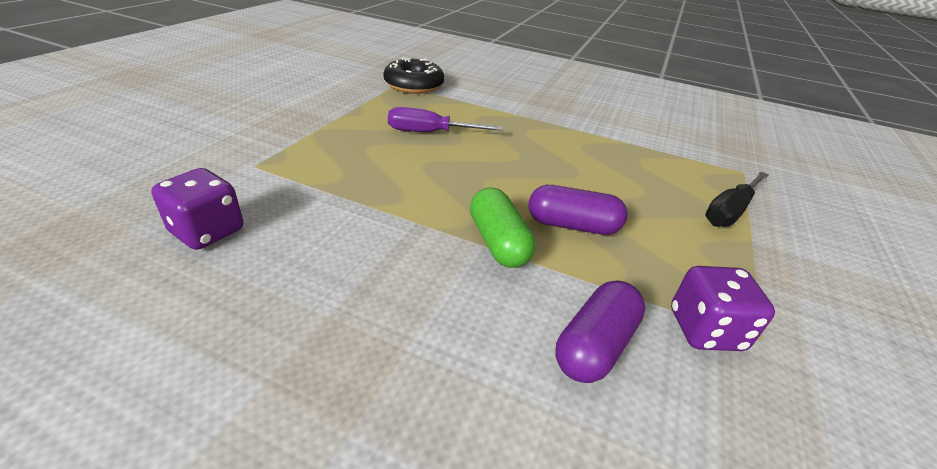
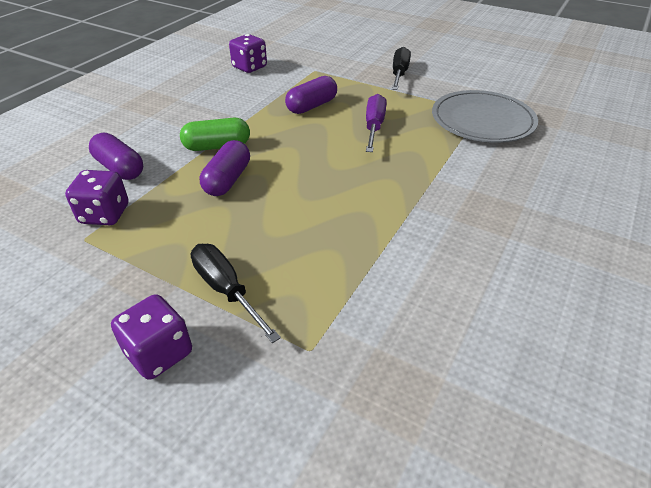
camera: 100 degrees right, 5 degrees up
black donut [383,57,444,94] -> grey plate [432,90,538,143]
none -> purple dice [111,294,192,380]
none -> purple capsule [285,76,337,114]
none -> black screwdriver [392,47,411,90]

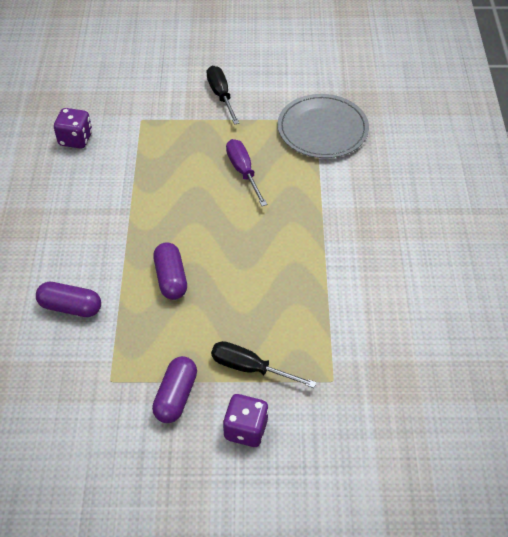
camera: 30 degrees left, 10 degrees up
purple dice [65,170,128,225] -> none
green capsule [180,118,250,151] -> none
purple capsule [285,76,337,114] -> purple capsule moved to [152,356,197,423]

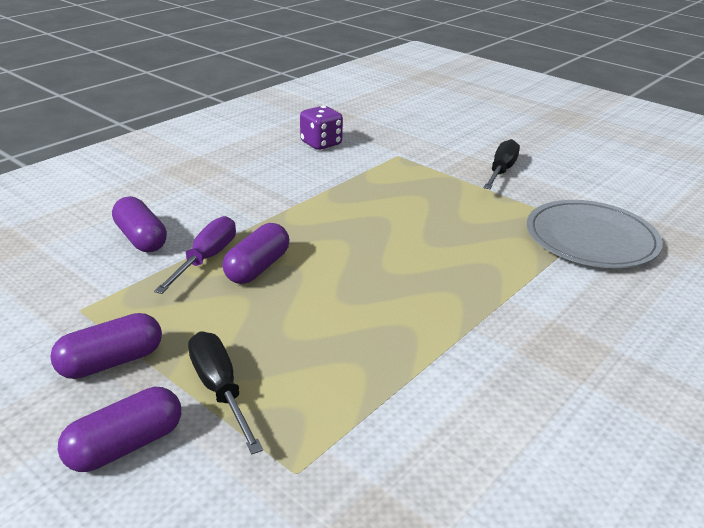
camera: 40 degrees right, 20 degrees down
purple dice [223,394,269,447] -> purple capsule [58,387,181,472]
purple screwdriver [226,139,267,206] -> purple screwdriver moved to [154,216,236,294]

